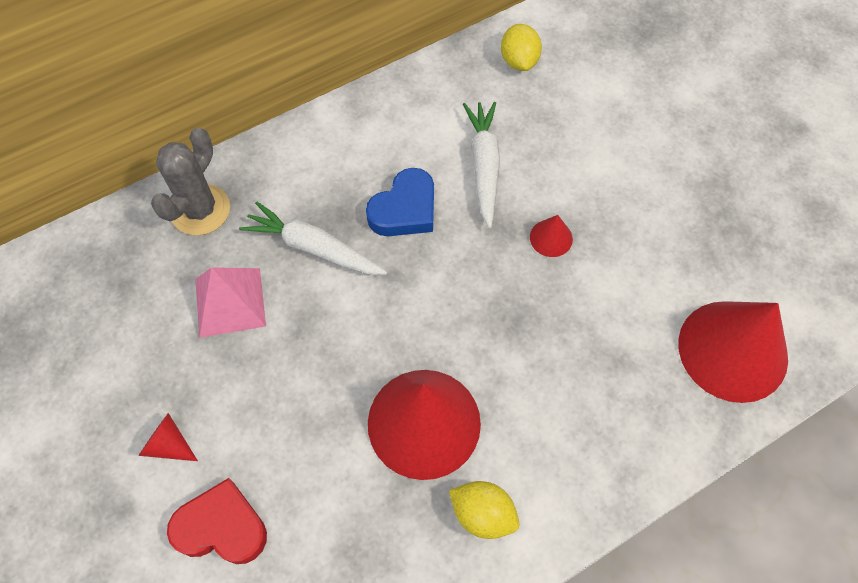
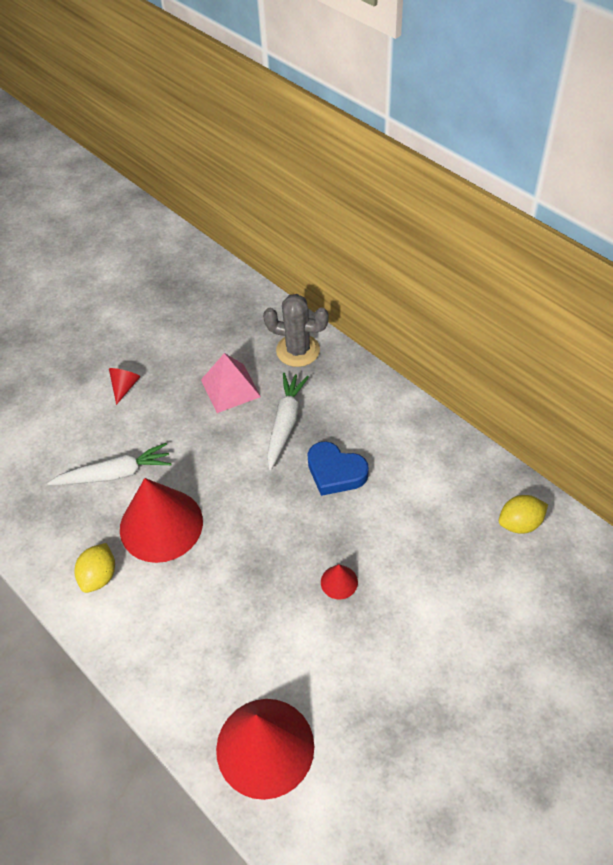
camera: 80 degrees right, 10 degrees down
red heart [167,478,267,564] -> none
white carrot [463,102,500,228] -> white carrot moved to [47,443,172,485]

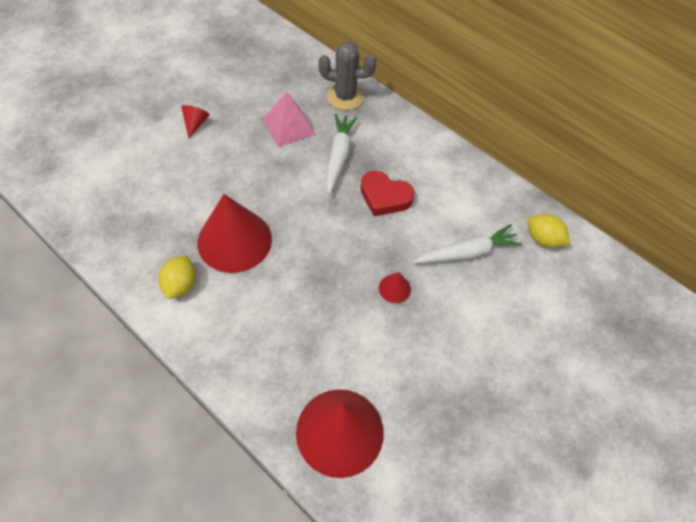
camera: 10 degrees left, 5 degrees up
white carrot [47,443,172,485] -> white carrot moved to [413,224,522,263]
blue heart [307,441,369,496] -> red heart [360,170,415,216]
yellow lemon [499,495,548,534] -> yellow lemon turned 60 degrees clockwise [527,214,570,248]

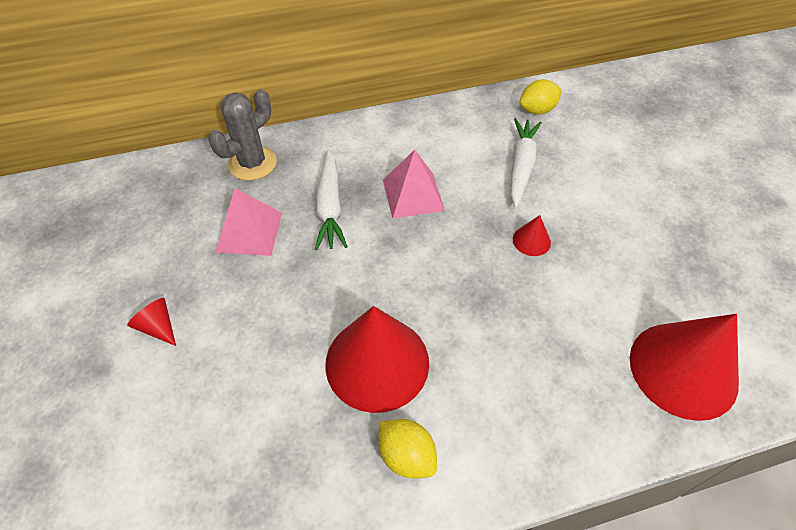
camera: 55 degrees left, 5 degrees down
white carrot [326,114,357,194] -> white carrot turned 135 degrees counterclockwise [315,150,348,250]
red heart [360,170,415,216] -> pink pyramid [383,150,445,219]

